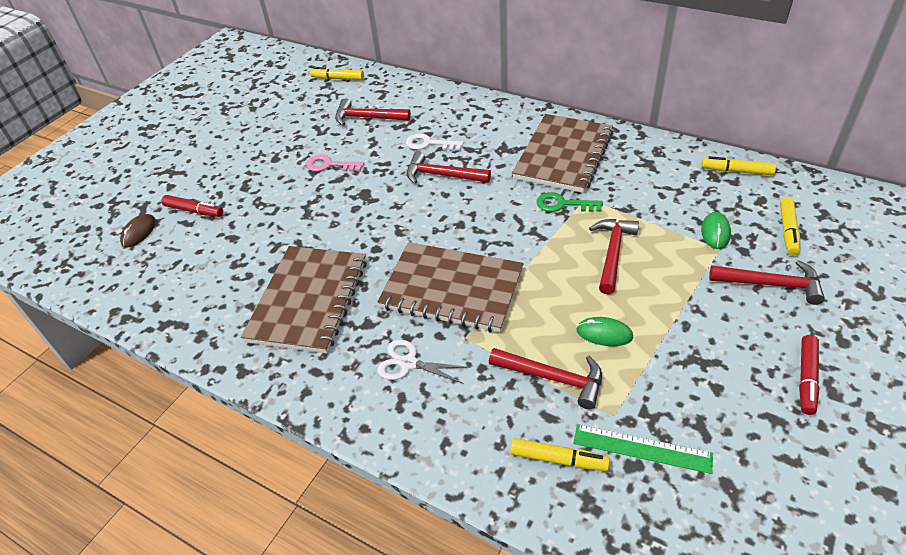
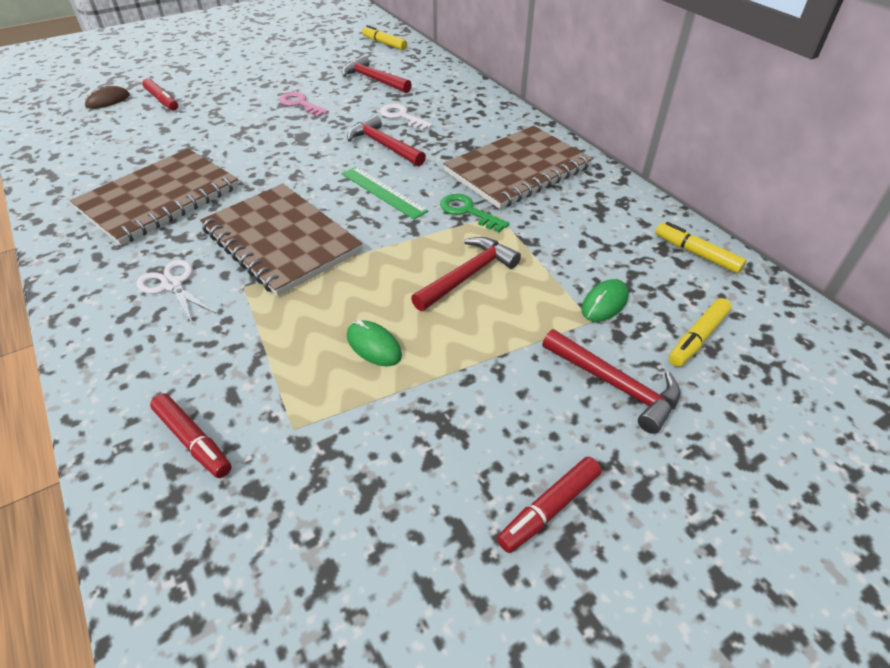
camera: 25 degrees right, 0 degrees up
red hammer [489,348,602,409] -> none
yellow marker [510,438,610,471] -> red marker [150,393,232,478]
green ruler [573,424,713,474] -> green ruler moved to [342,167,428,220]

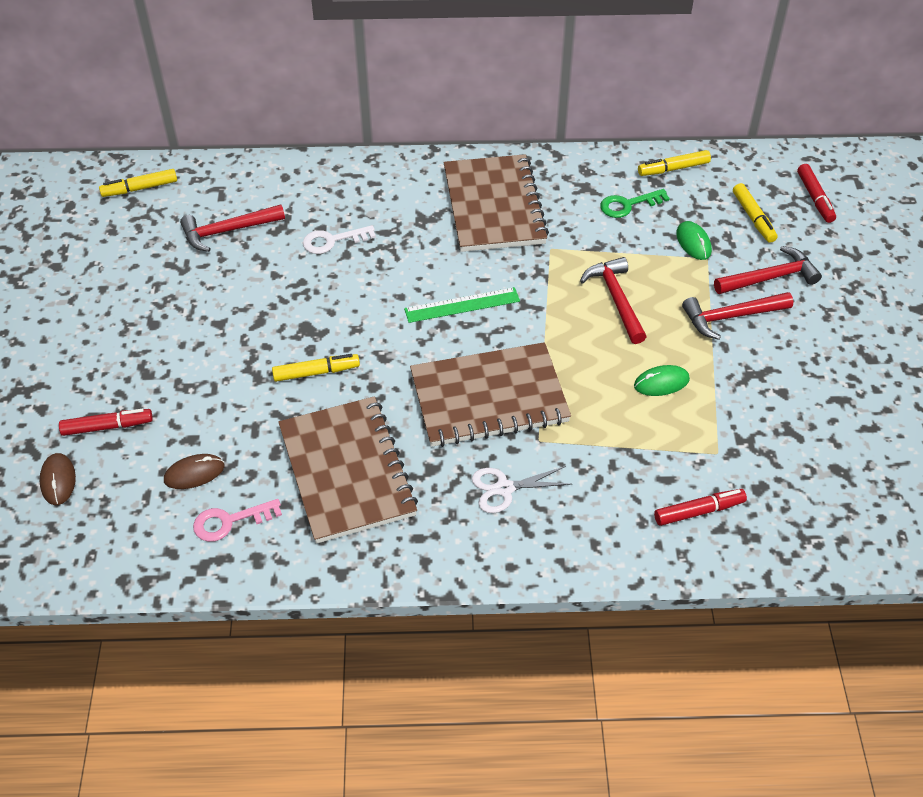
camera: 60 degrees left, 5 degrees up
pink key [279,92,329,117] -> pink key moved to [193,499,282,542]
red hammer [347,115,426,166] -> red hammer moved to [682,292,793,340]
green key [440,194,510,233] -> green key moved to [600,189,670,218]
red marker [497,457,602,553] -> red marker moved to [797,164,836,223]
none -> brown mouse [164,454,224,489]
none -> yellow marker [272,354,360,382]

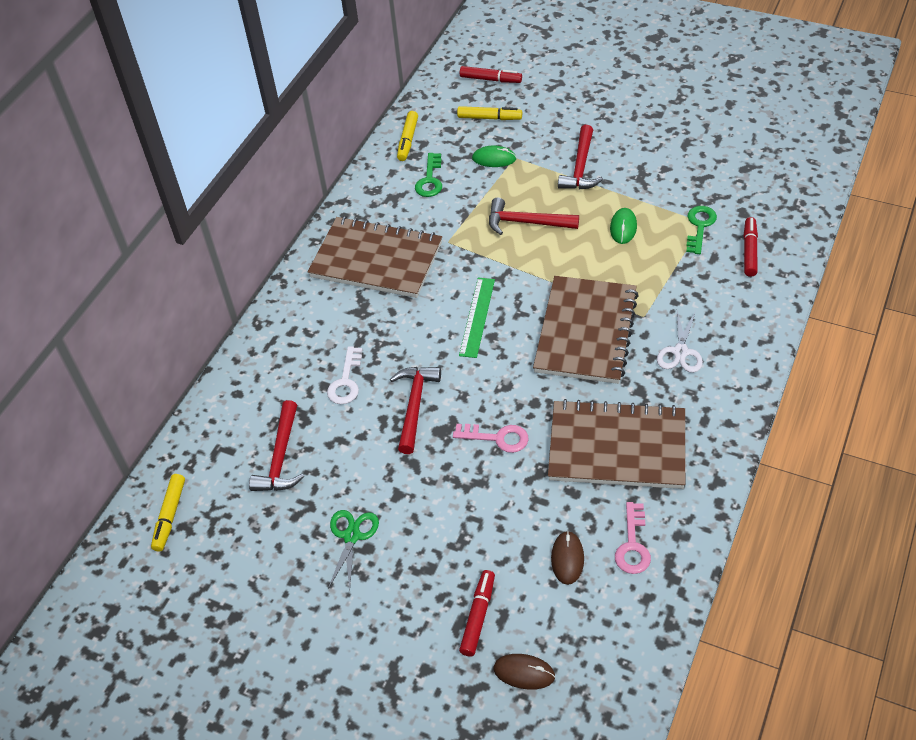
camera: 60 degrees left, 0 degrees up
yellow marker [272,354,360,382] -> pink key [453,424,529,453]
red hammer [714,246,822,294] -> red hammer moved to [390,367,441,454]
none -> green scissors [328,510,379,590]
none -> green key [686,206,717,254]

